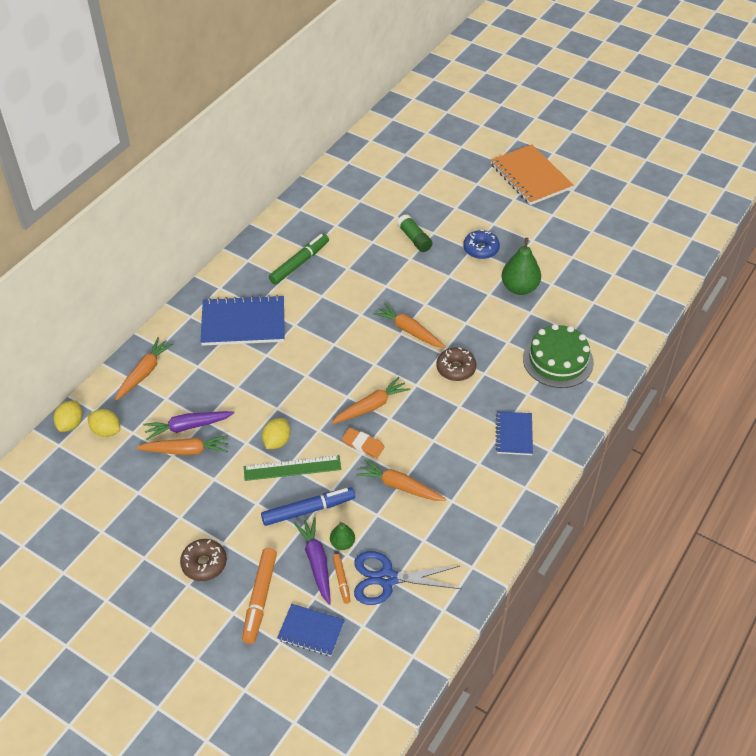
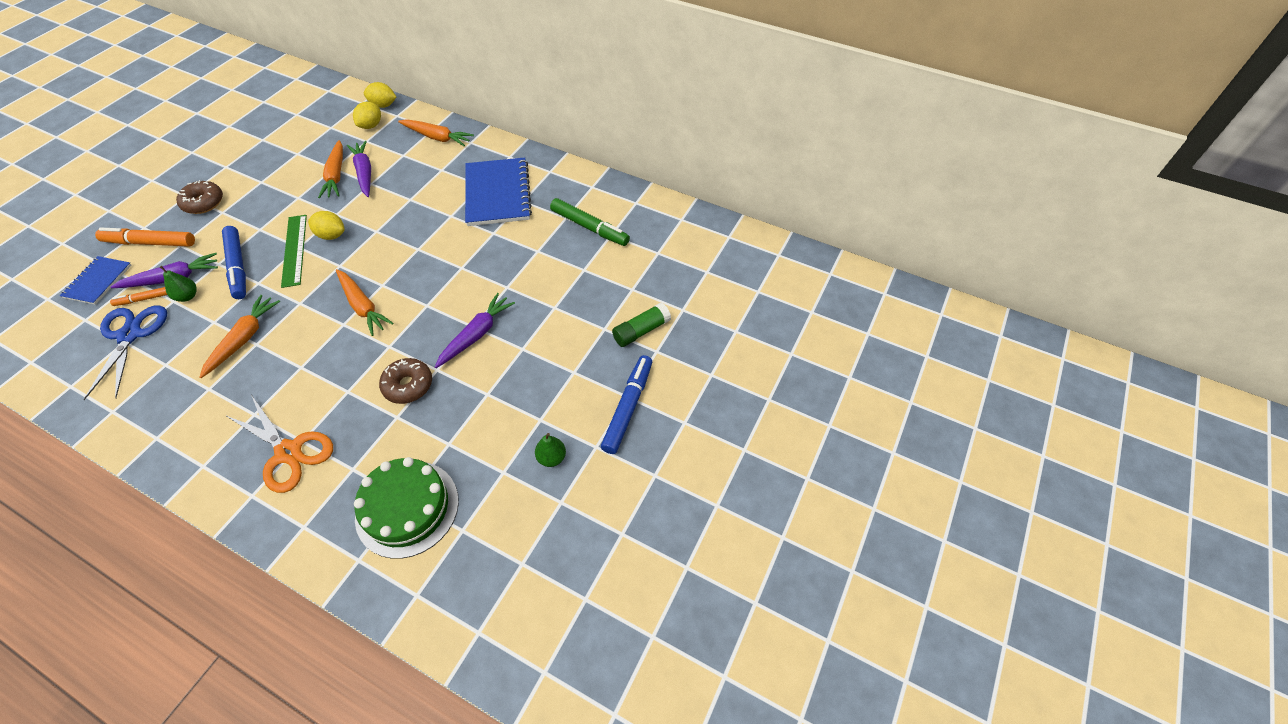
camera: 85 degrees right, 5 degrees up
orange eraser [342,428,385,458] -> none
orange carrot [373,303,446,348] -> purple carrot [435,293,515,368]
blue donut [463,230,500,259] -> blue marker [601,355,652,454]
orange notebook [491,144,573,205] -> none
blue notebook [495,411,533,455] -> orange scissors [225,395,333,493]
green pear [501,238,541,295] -> green pear [535,433,566,467], size x0.54

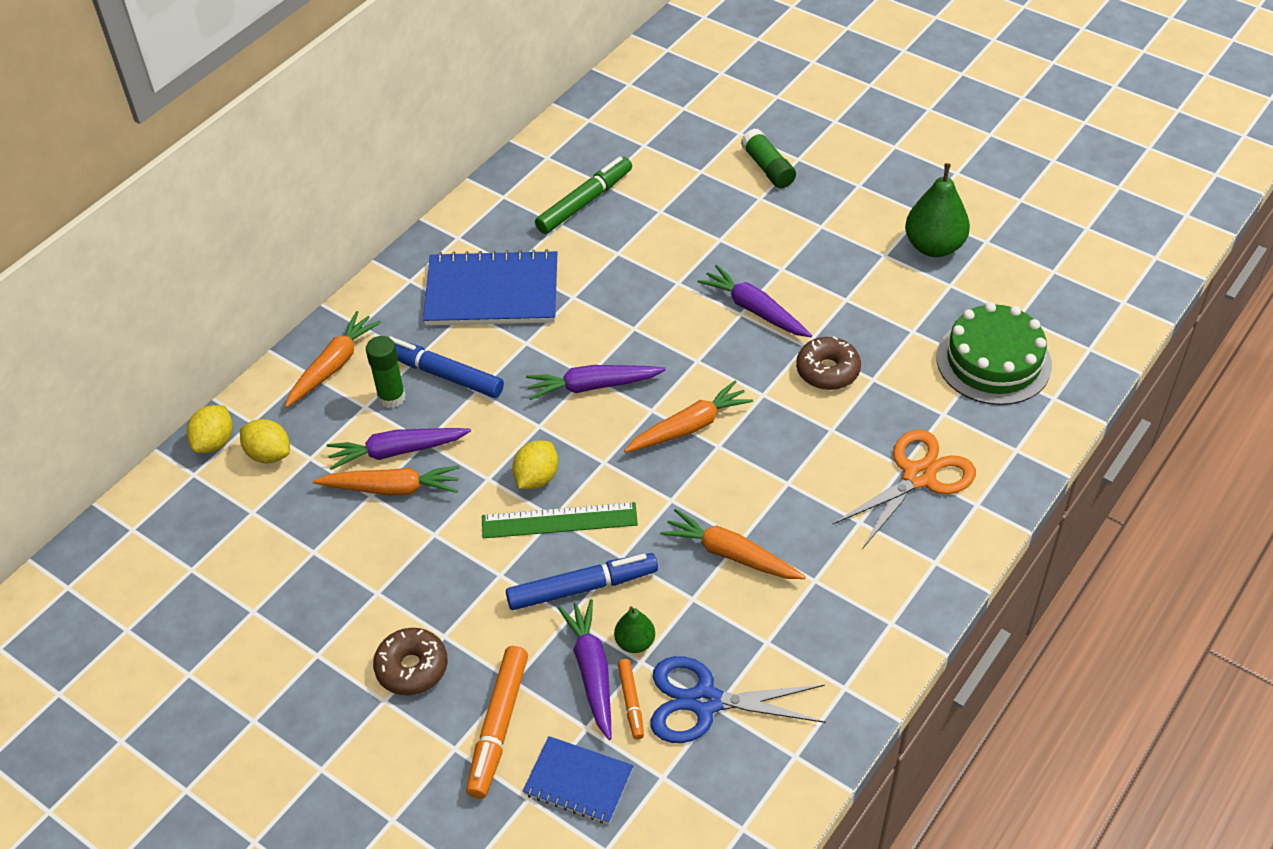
camera: 80 degrees left, 5 degrees down
green pear [535,433,566,467] -> green pear [905,163,970,257], size x1.87
blue marker [601,355,652,454] -> blue marker moved to [389,336,504,398]
none -> green glue stick [366,336,406,408]
none -> purple carrot [526,365,666,400]

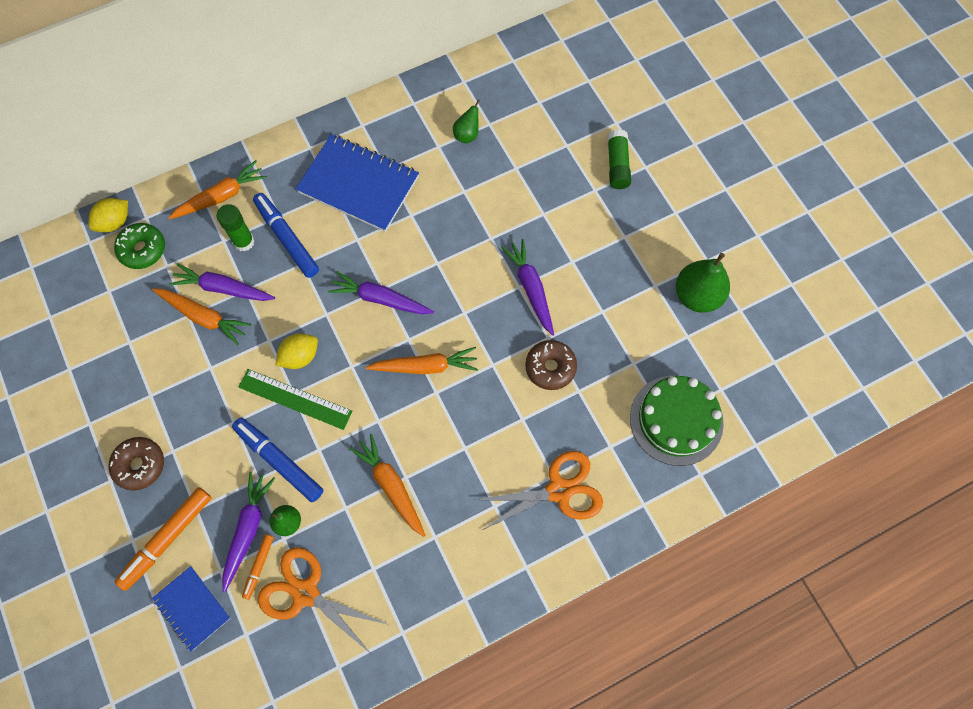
camera: 25 degrees right, 20 degrees up
yellow lemon [240,419,290,463] -> green donut [114,223,165,269]
blue marker [506,553,658,610] -> blue marker turned 150 degrees counterclockwise [232,418,323,502]
green marker [535,157,632,234] -> green pear [453,99,480,143]
blue scissors [650,656,826,743] -> orange scissors [258,547,389,655]

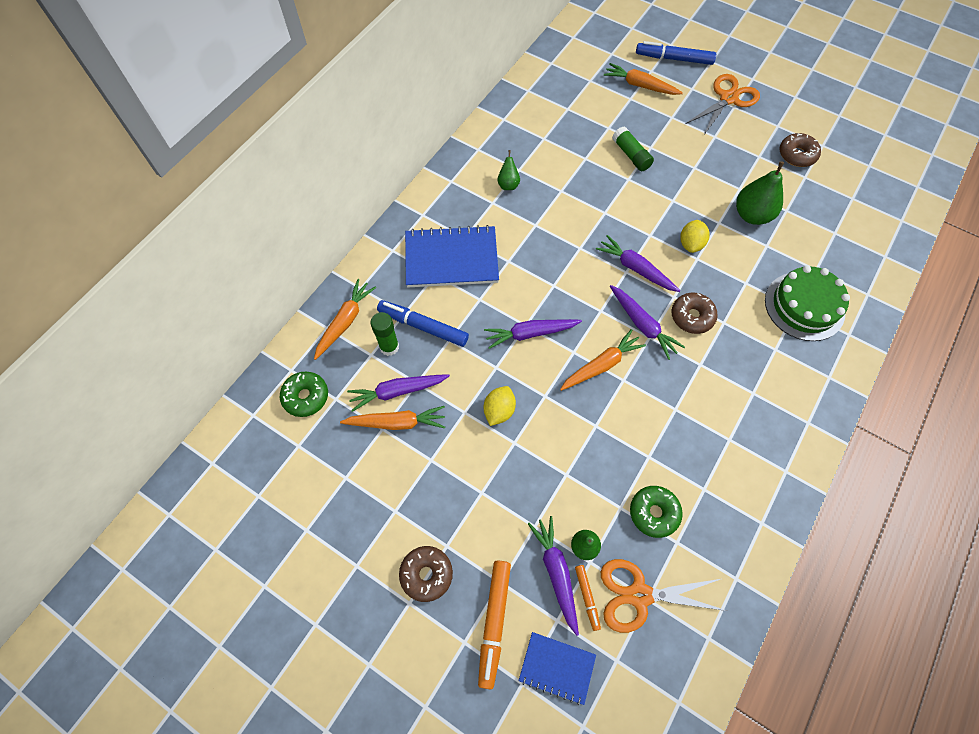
camera: 30 degrees left, 5 degrees down
yellow lemon [89,198,128,232] -> yellow lemon moved to [680,220,710,253]
blue marker [232,418,323,502] -> blue marker moved to [636,41,716,65]
green ruler [239,369,353,430] -> none
orange carrot [350,434,426,537] -> orange carrot moved to [604,63,683,95]
orange scissors [474,451,603,530] -> orange scissors moved to [686,74,760,136]
none -> purple carrot [610,285,685,360]
none -> green donut [630,486,683,538]
none -> brown donut [779,133,821,167]

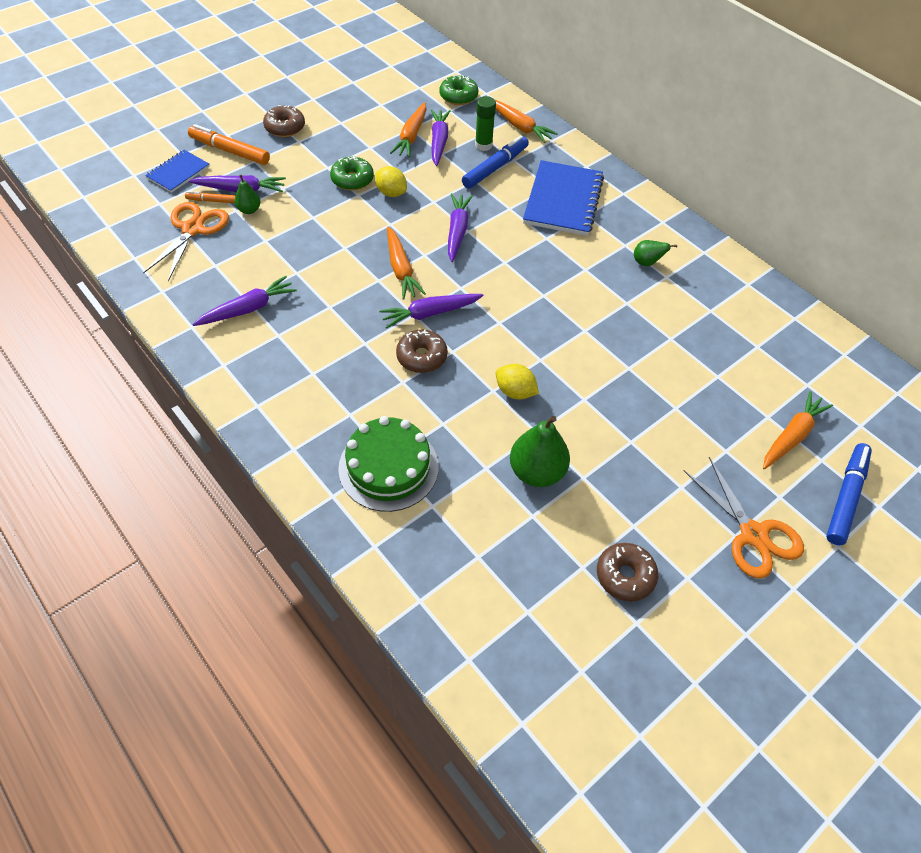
camera: 105 degrees right, 10 degrees down
purple carrot [596,235,680,292] -> purple carrot moved to [192,276,297,326]
green glue stick [612,126,654,171] -> none
green donut [630,486,683,538] -> green donut moved to [330,156,374,191]

